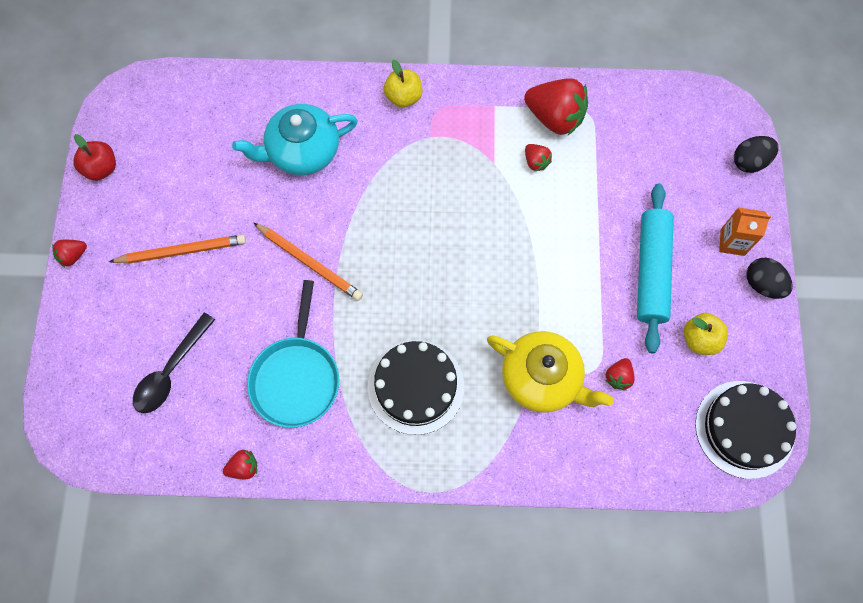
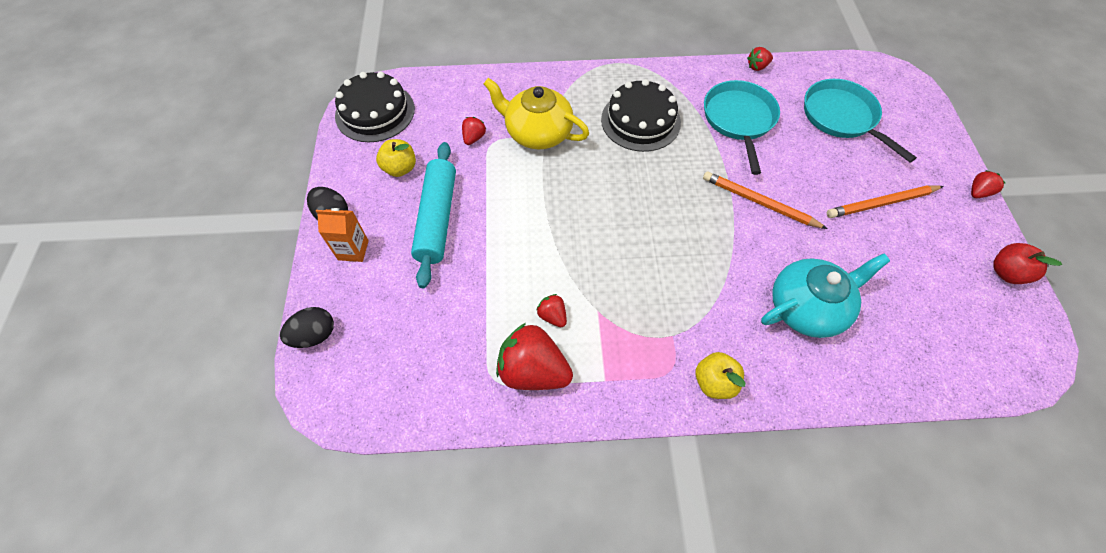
camera: 175 degrees right, 10 degrees down
black spoon [133,313,215,413] -> turquoise pan [804,79,917,163]

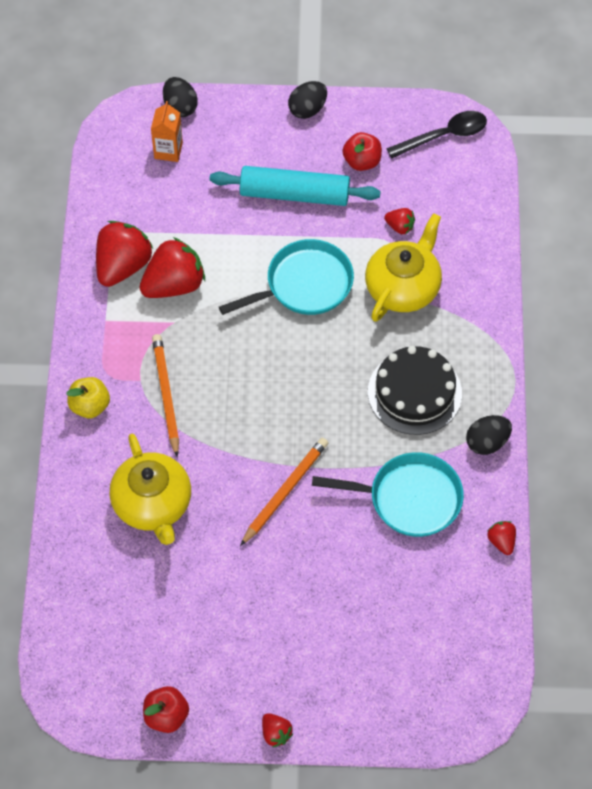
camera: 95 degrees right, 0 degrees up
orange carton [316,208,369,262] -> orange carton moved to [151,101,183,162]
black cake [335,71,415,142] -> black spoon [386,111,487,158]
yellow apple [376,139,416,177] -> red apple [343,132,382,171]
red strawberry [536,294,567,327] -> red strawberry [139,237,205,298], size x2.10
turquoise teapot [761,253,890,338] -> yellow teapot [109,434,191,545]
turquoise pan [804,79,917,163] -> turquoise pan moved to [219,239,354,315]
orange pencil [827,185,944,218] -> orange pencil moved to [152,334,179,457]
none -> black egg [466,415,512,455]

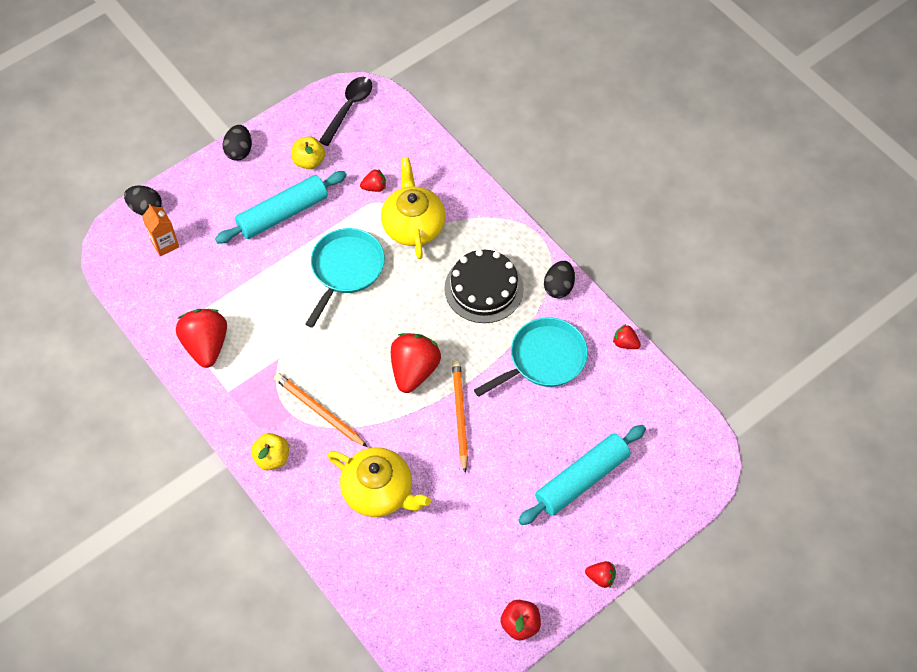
camera: 40 degrees left, 0 degrees up
red strawberry [139,237,205,298] -> red strawberry moved to [391,333,441,393]
red apple [343,132,382,171] -> yellow apple [292,136,325,169]
none -> turquoise rolling pin [518,425,646,525]

